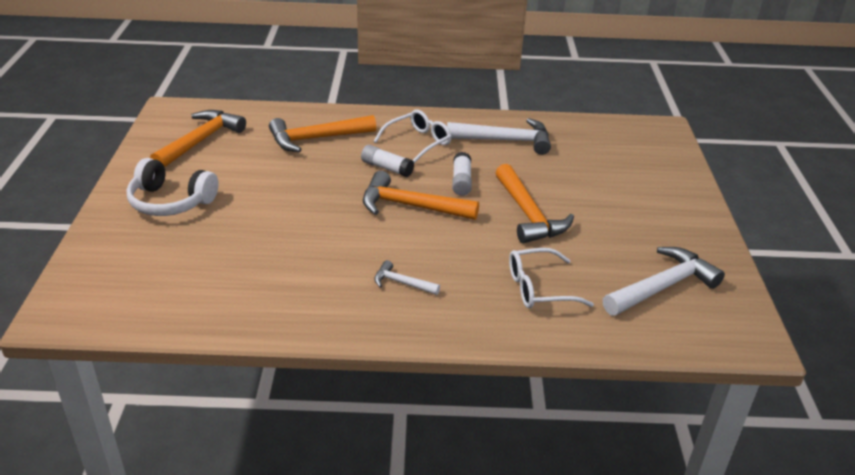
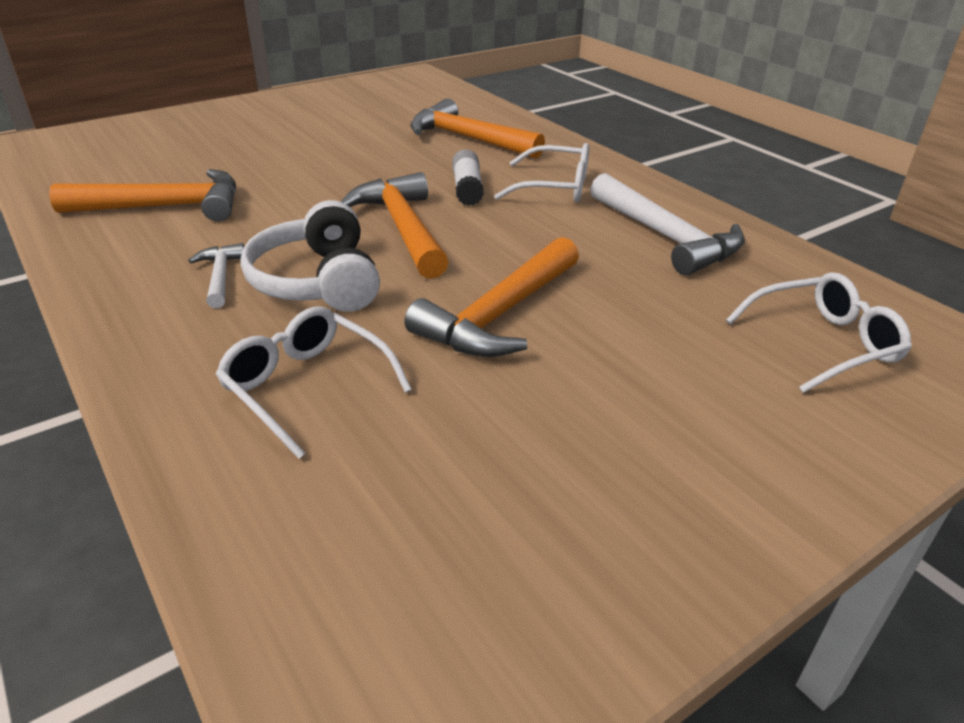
camera: 55 degrees right, 0 degrees up
white headphones [126,158,219,216] -> white headphones moved to [240,200,380,312]
orange hammer [150,110,246,167] -> orange hammer moved to [49,169,236,222]
white glue stick [452,152,472,196] -> none
white hammer [603,247,725,316] -> none
none -> white glasses [726,272,912,393]

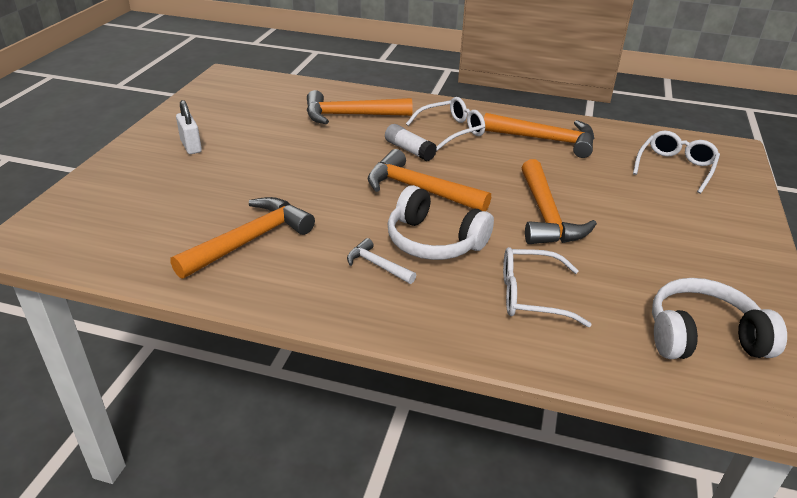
camera: 40 degrees left, 0 degrees up
white hammer [590,173,745,275] -> orange hammer [484,113,595,158]
none -> white padlock [176,100,202,154]
none -> white headphones [652,278,787,359]

